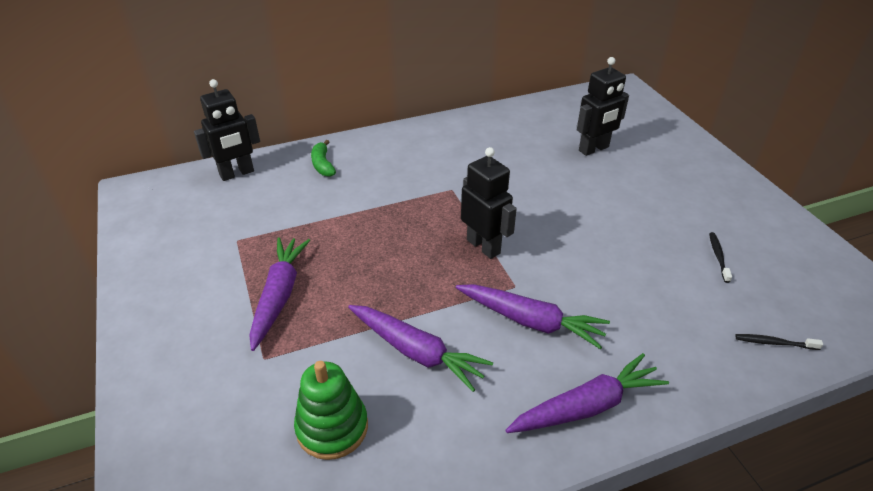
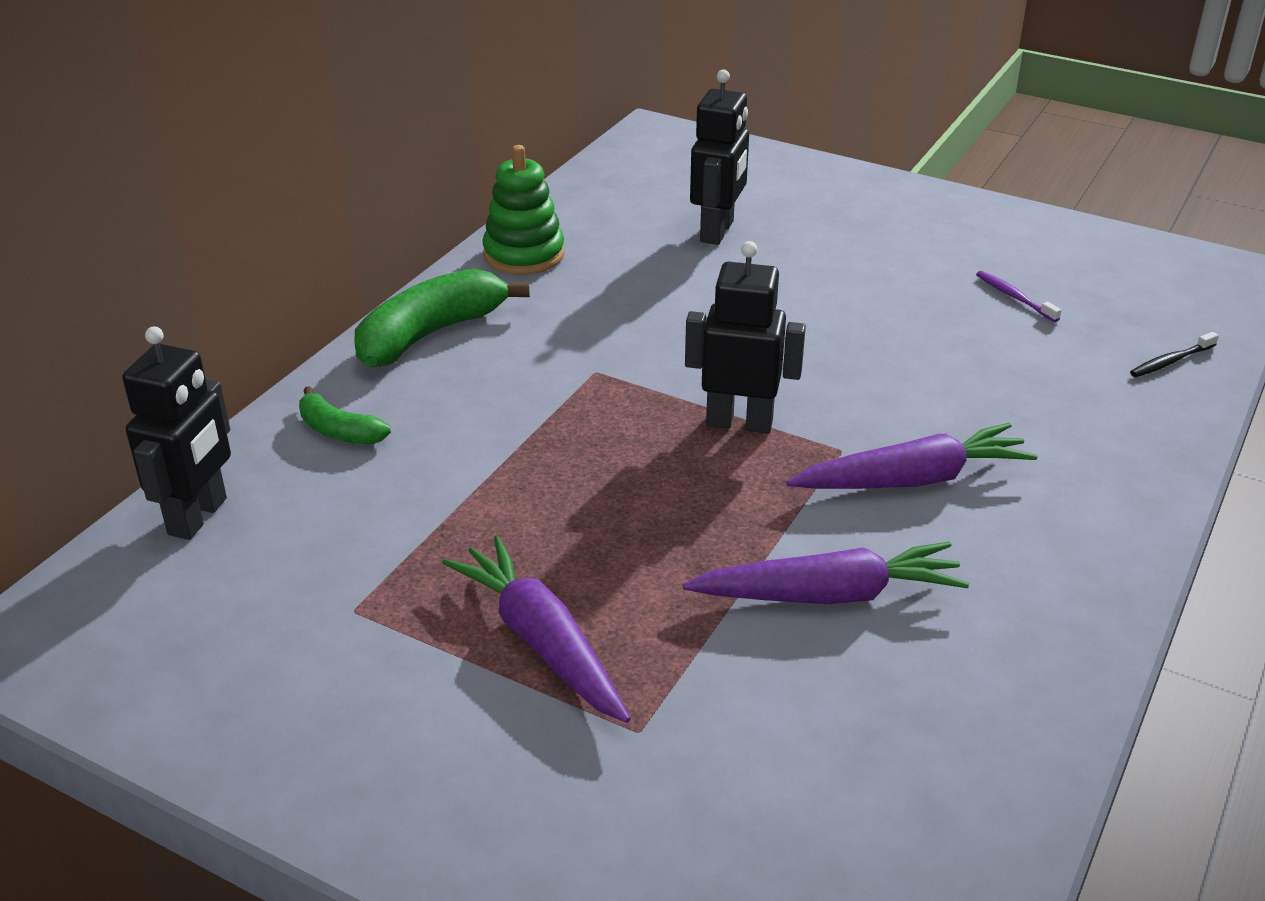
camera: 40 degrees left, 5 degrees down
green stacking toy [294,361,368,460] -> green stacking toy moved to [483,145,564,275]
purple carrot [506,353,669,433] -> none
black toothbrush [709,232,732,283] -> purple toothbrush [976,271,1061,322]
none -> green banana [354,269,530,368]

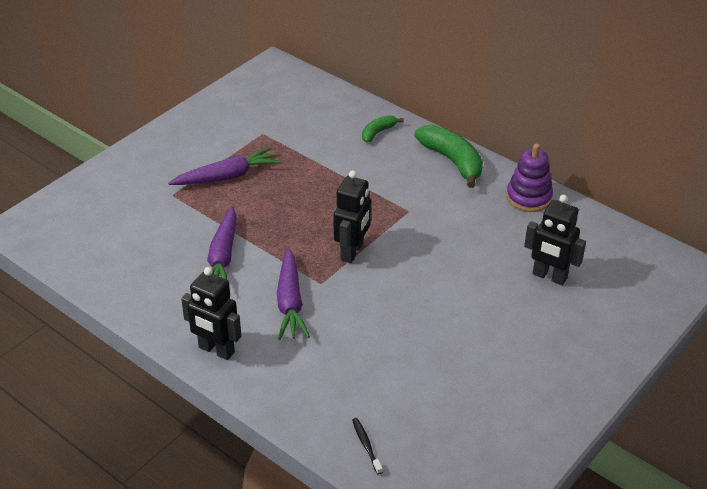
camera: 100 degrees right, 5 degrees up
black robot [122,326,231,540] -> black robot moved to [181,267,241,360]
green stacking toy [483,145,564,275] -> purple stacking toy [506,144,553,212]
purple toothbrush [976,271,1061,322] -> none

